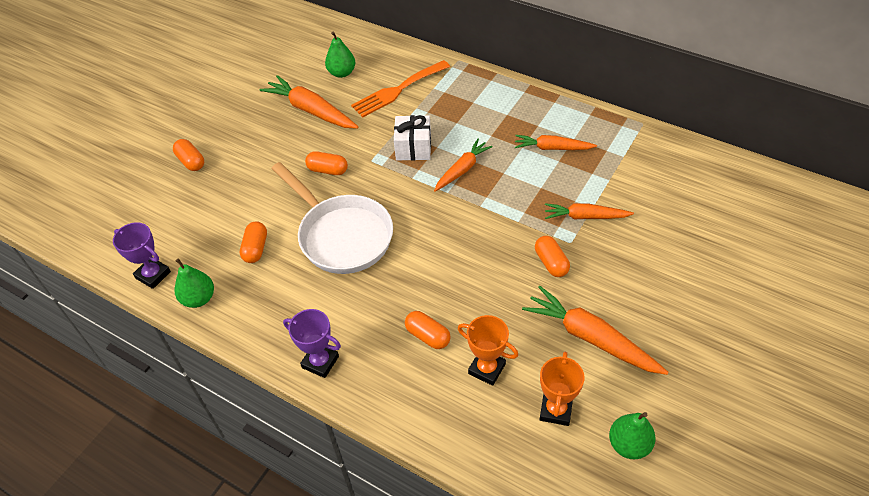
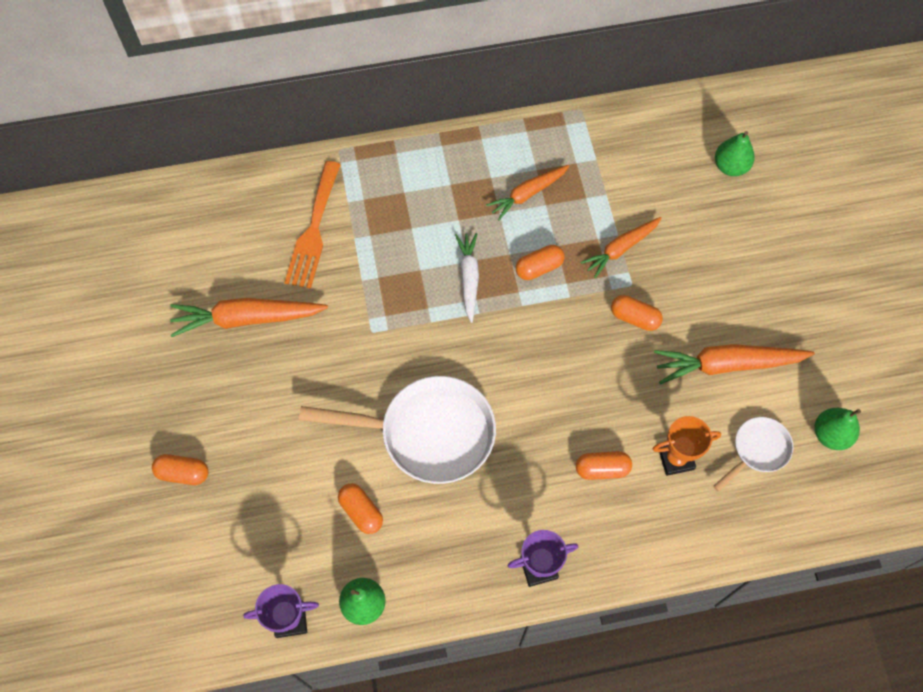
camera: 45 degrees left, 15 degrees up
orange capsule [305,151,348,175] -> orange capsule moved to [516,245,564,280]
green pear [325,32,355,78] -> green pear moved to [715,131,755,176]
white gift [394,115,431,160] -> none
orange carrot [434,139,493,192] -> white carrot [455,233,479,323]
orange trophy [540,352,584,426] -> white pan [713,417,793,492]

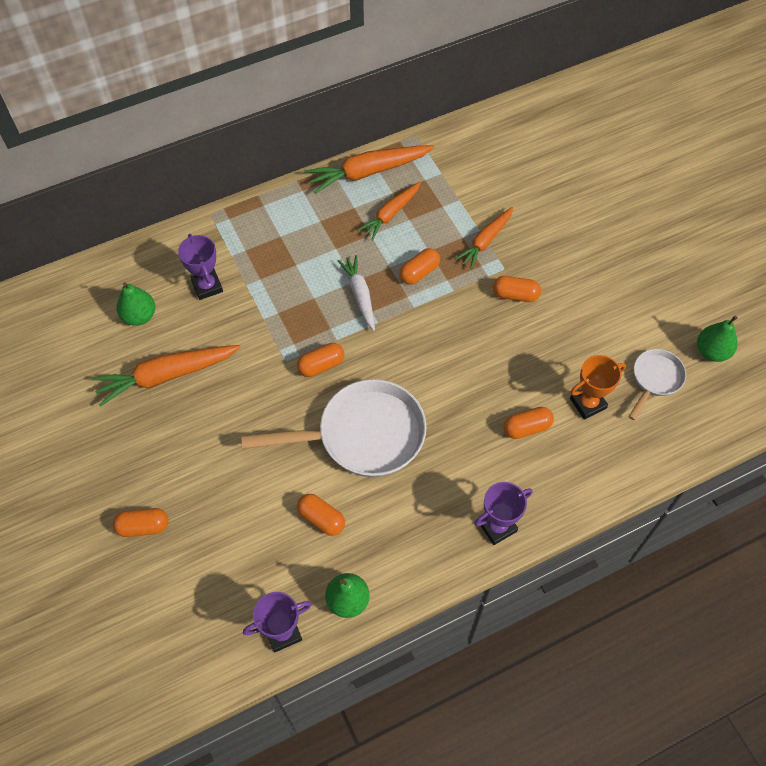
camera: 15 degrees left, 5 degrees down
orange fork [284,161,341,289] -> purple trophy [178,234,223,300]
orange carrot [654,344,815,384] -> orange carrot moved to [306,145,434,194]
green pear [715,131,755,176] -> green pear moved to [117,282,155,326]
none -> orange capsule [297,343,344,377]

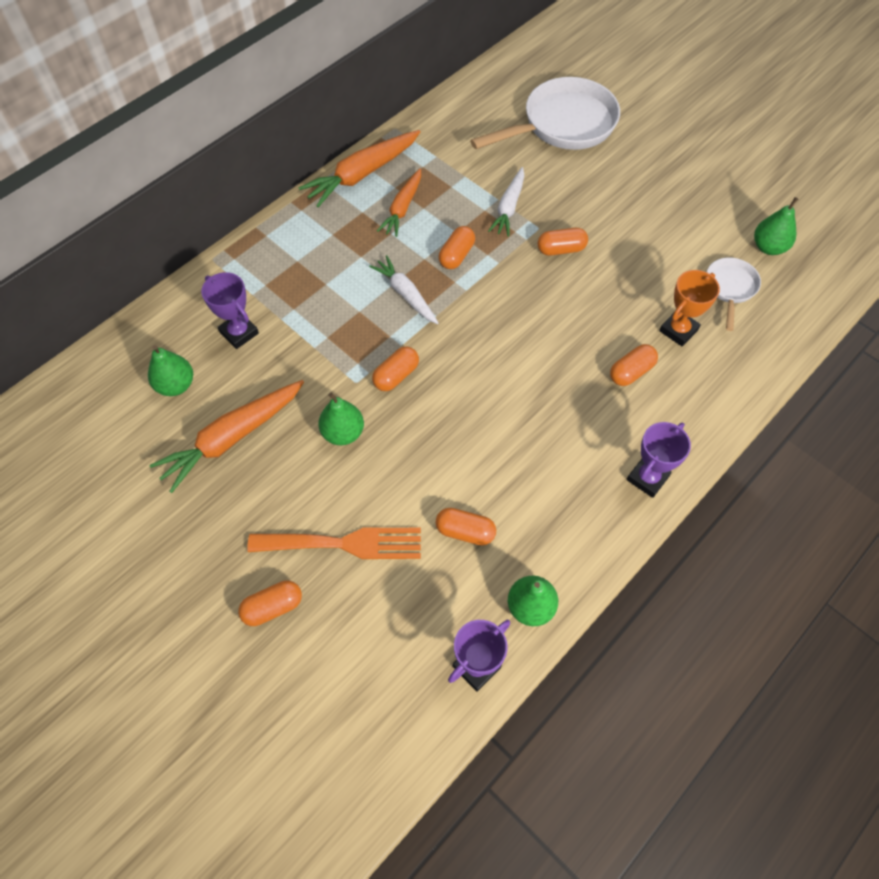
camera: 20 degrees left, 0 degrees up
white pan [241,379,427,477] -> white pan moved to [470,77,620,150]
orange carrot [455,207,513,269] -> white carrot [488,167,525,237]
none -> orange fork [247,528,421,559]
none -> green pear [318,392,364,445]

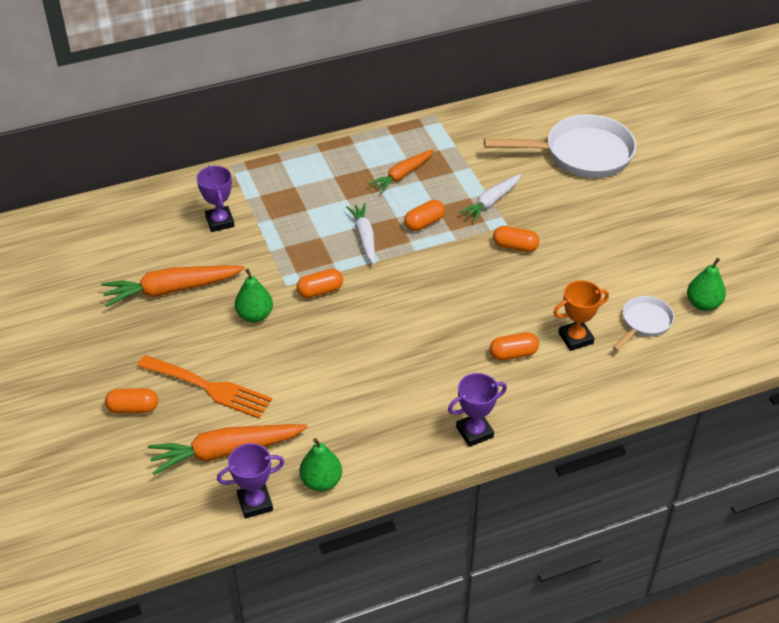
camera: 25 degrees right, 15 degrees down
green pear [148,345,193,396] -> none
orange carrot [299,130,420,207] -> orange carrot moved to [148,424,308,475]
orange capsule [435,508,496,546] -> none

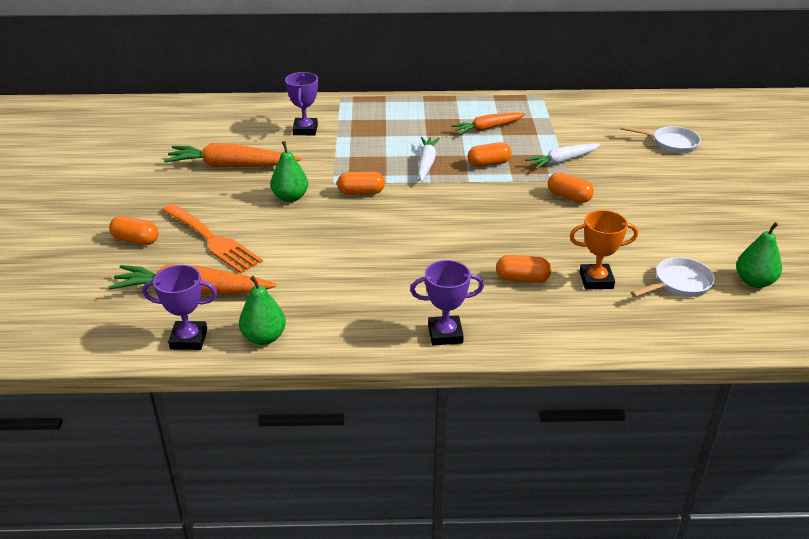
camera: 20 degrees right, 10 degrees down
white pan [484,114,636,178] -> white pan [621,126,701,153], size x0.51

